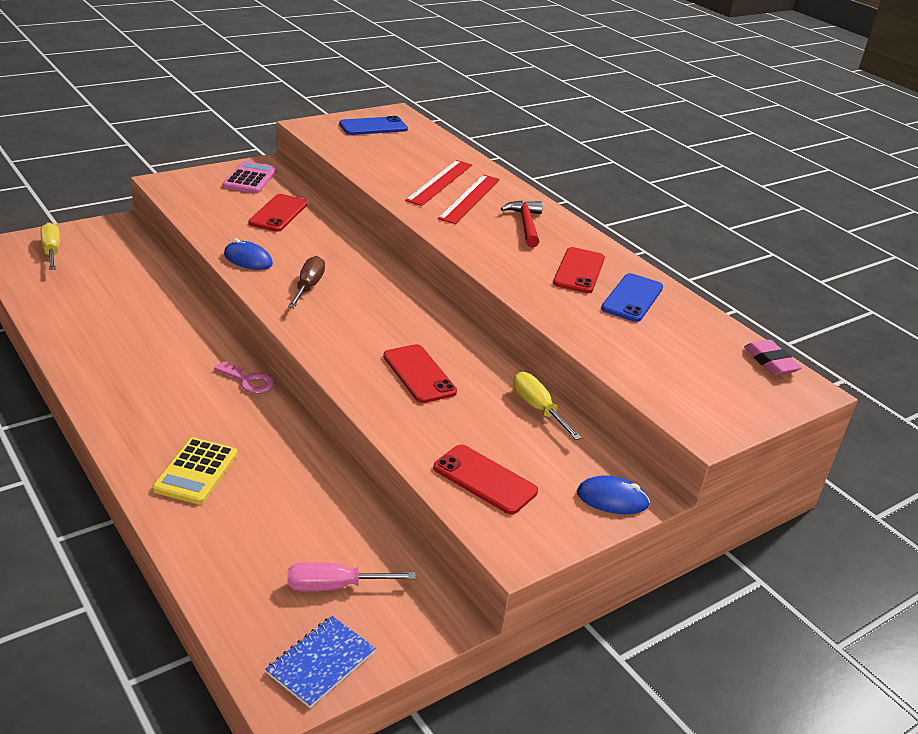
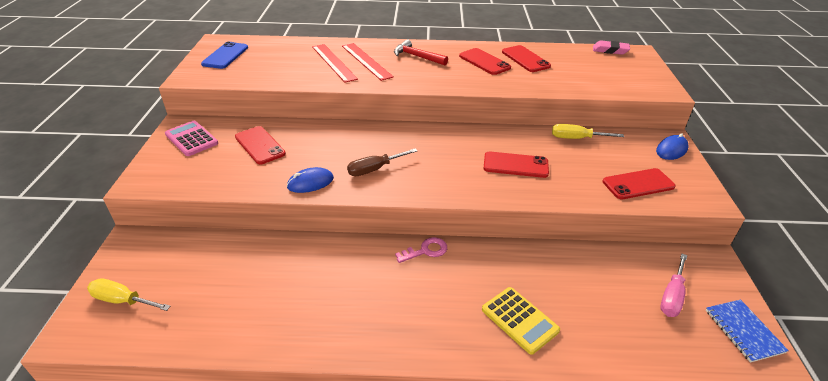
camera: 50 degrees left, 5 degrees up
brown screwdriver [288,256,325,308] -> brown screwdriver turned 75 degrees counterclockwise [347,149,417,176]
blue phone [601,273,663,322] -> red phone [502,45,551,72]

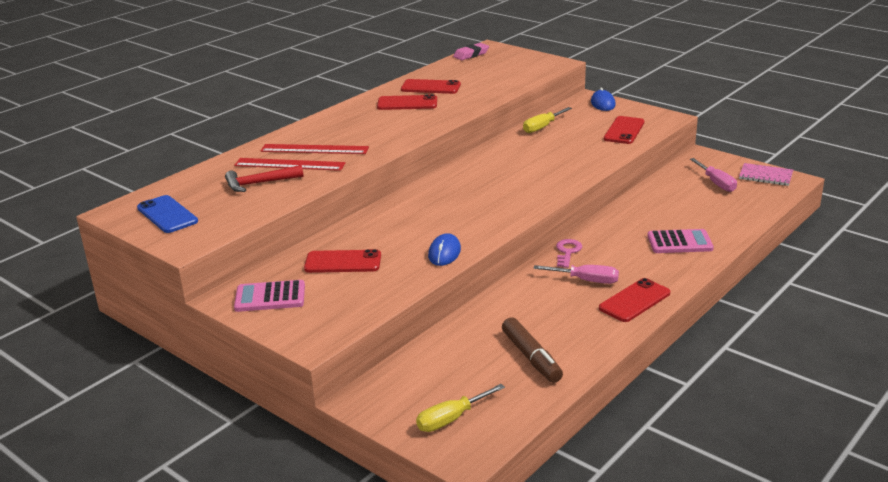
camera: 50 degrees left, 10 degrees down
brown screwdriver [347,149,417,176] -> none
red hammer [394,40,448,66] -> red hammer moved to [225,165,303,192]
yellow calculator [482,287,560,355] -> pink calculator [648,229,714,253]
red phone [484,151,549,178] -> red phone moved to [599,278,670,322]
blue notebook [706,299,789,363] -> pink notebook [739,163,793,186]
none -> brown marker [502,317,563,383]
none -> pink screwdriver [533,265,619,284]

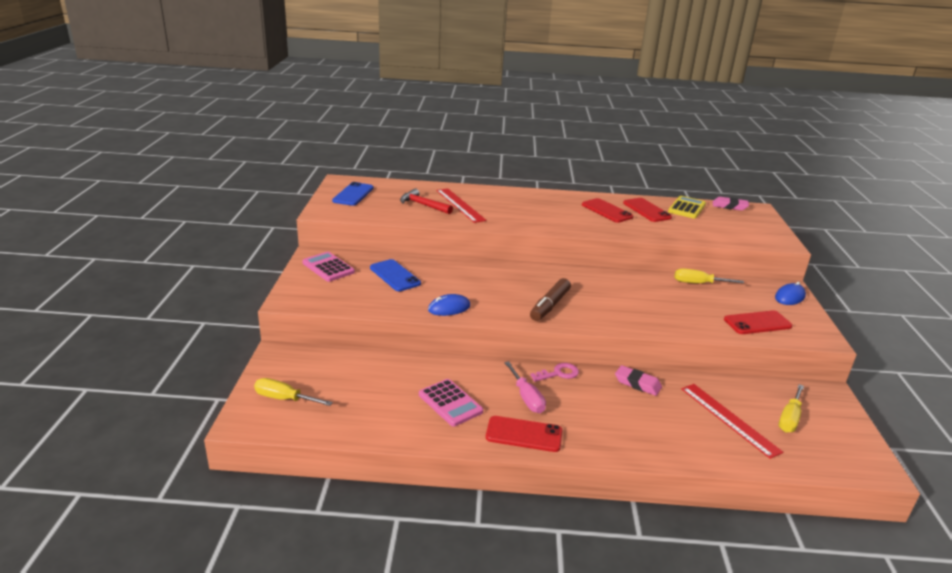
camera: 50 degrees right, 0 degrees up
red ruler [261,144,369,154] -> red ruler moved to [681,384,783,459]
red phone [304,249,381,273] -> blue phone [370,259,421,291]
brown marker [502,317,563,383] -> brown marker moved to [530,278,571,321]
pink calculator [648,229,714,253] -> pink calculator moved to [419,379,483,427]
pink screwdriver [690,158,737,192] -> yellow screwdriver [779,384,804,433]
pink notebook [739,163,793,186] -> none
none -> pink eraser [615,365,662,396]
none -> yellow calculator [668,196,706,219]

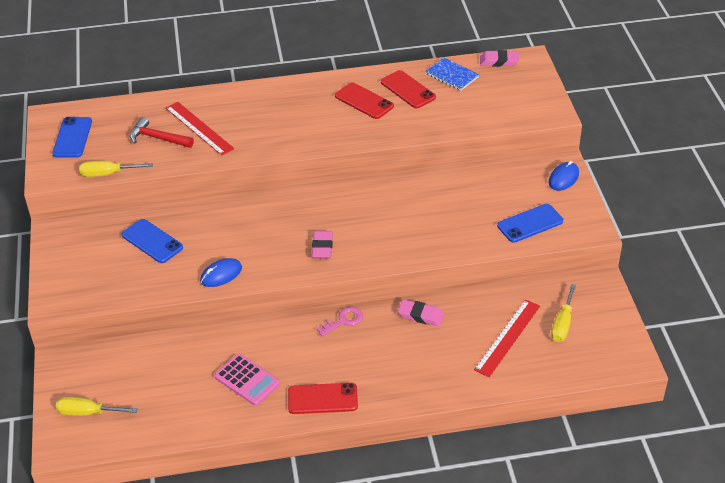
camera: 10 degrees left, 15 degrees up
pink calculator [302,252,355,282] -> none
pink screwdriver [504,361,546,413] -> none
brown marker [530,278,571,321] -> pink eraser [312,231,333,258]
yellow calculator [668,196,706,219] -> blue notebook [425,57,479,91]
yellow screwdriver [675,269,744,284] -> yellow screwdriver moved to [79,161,153,177]
red ruler [681,384,783,459] -> red ruler turned 75 degrees clockwise [474,299,540,377]
red phone [724,310,793,334] -> blue phone [497,204,563,243]

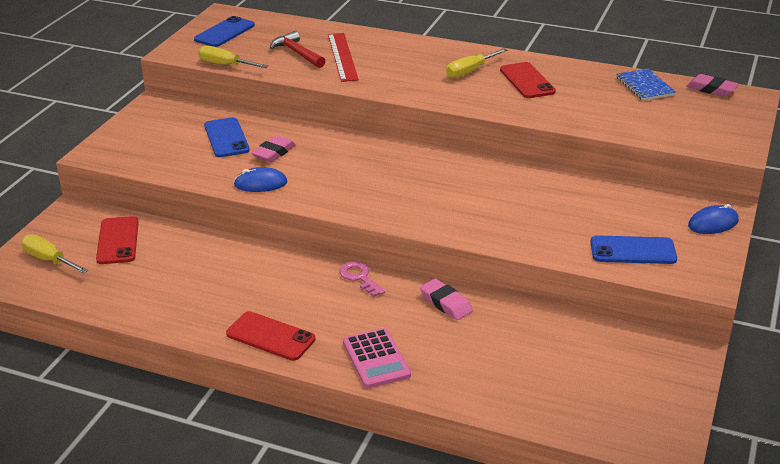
camera: 30 degrees right, 10 degrees down
pink calculator [214,354,280,406] -> pink calculator moved to [343,328,411,388]
pink eraser [312,231,333,258] -> pink eraser moved to [251,136,296,162]
pink key [317,307,363,337] -> pink key turned 120 degrees counterclockwise [339,261,385,297]
red phone [381,70,436,108] -> red phone moved to [96,216,139,264]
red ruler [474,299,540,377] -> none
yellow screwdriver [551,284,576,342] -> yellow screwdriver moved to [446,48,508,78]

